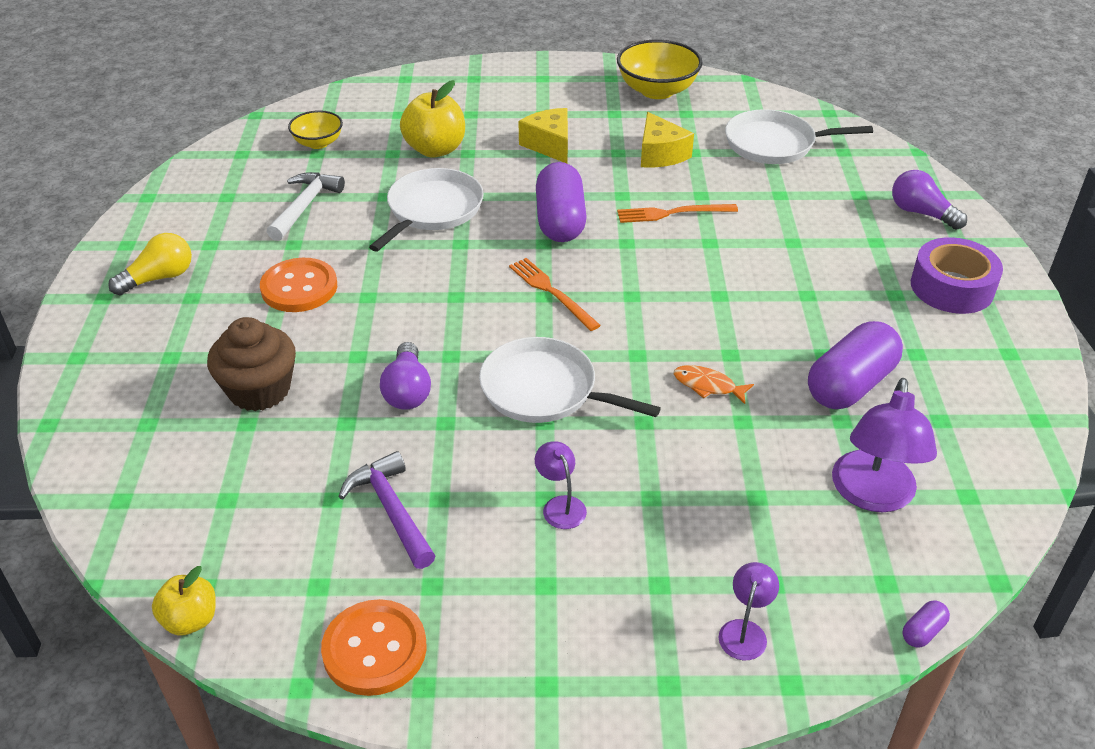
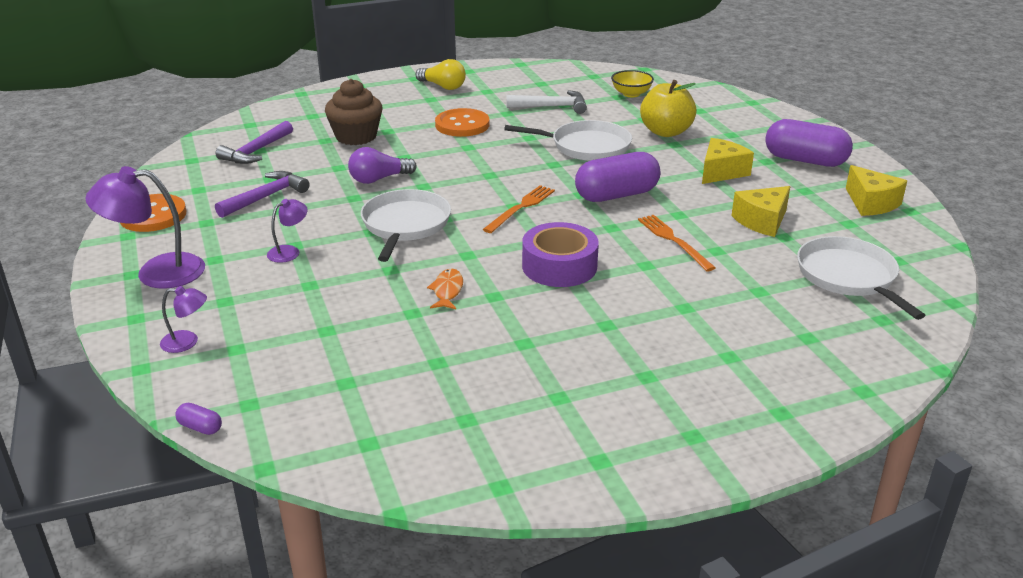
camera: 70 degrees right, 10 degrees down
yellow apple [152,566,216,636] -> none
yellow bowl [617,40,703,99] -> yellow cheese [846,165,907,216]
purple capsule [808,321,903,409] -> purple capsule moved to [765,119,853,167]
purple lamp [832,378,937,512] -> purple lamp moved to [85,166,205,288]
purple light bulb [892,170,967,230] -> none
purple tape [911,237,1003,314] -> purple tape moved to [522,222,599,287]
none -> purple hammer [216,121,293,164]

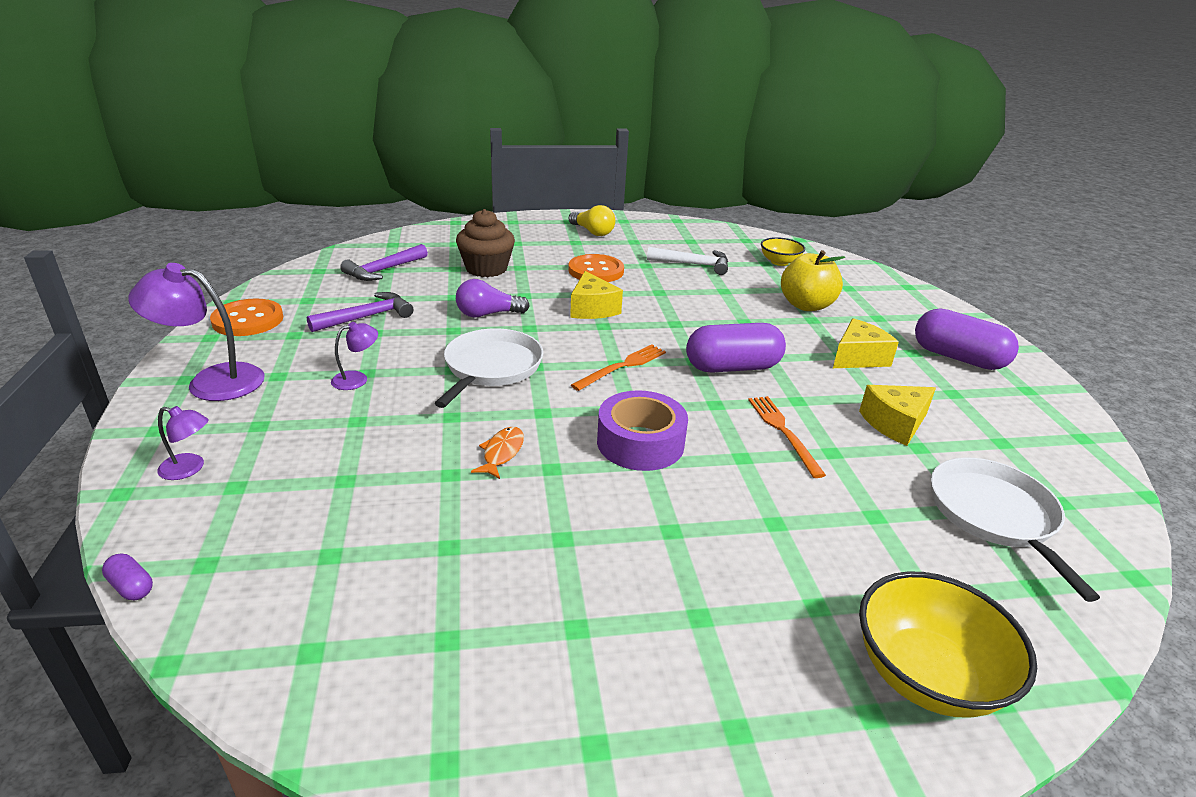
camera: 10 degrees right, 0 degrees up
white pan [504,120,632,161] -> none
yellow cheese [846,165,907,216] -> yellow cheese moved to [570,271,623,319]
none -> yellow bowl [859,571,1037,717]

